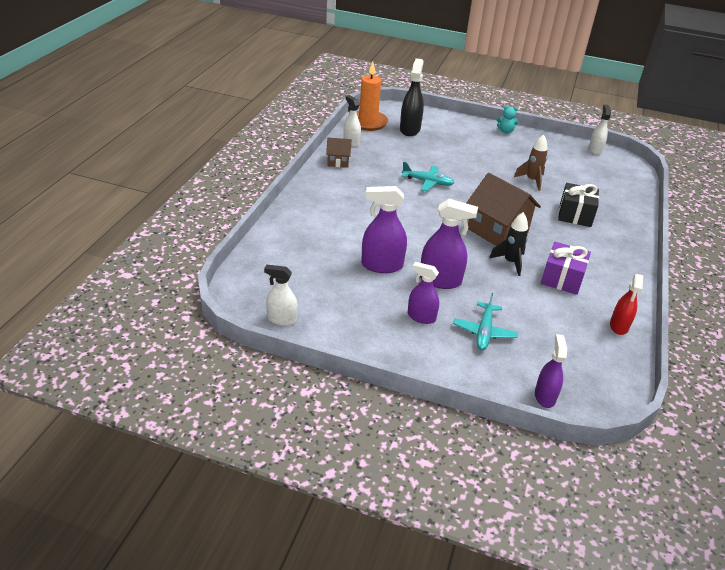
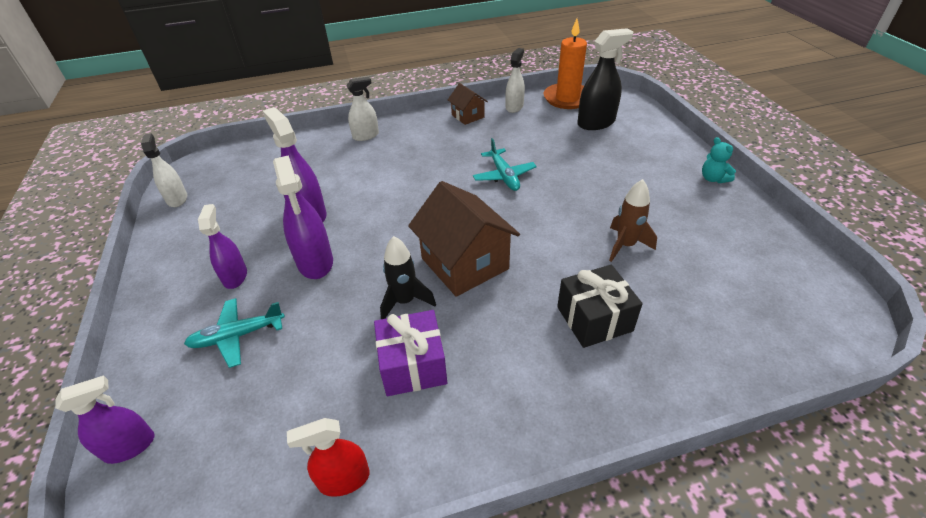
camera: 60 degrees right, 5 degrees up
brown house [466,173,541,246] -> brown house turned 45 degrees counterclockwise [408,181,520,297]
white spray bottle [589,104,611,155] -> white spray bottle moved to [346,77,379,141]

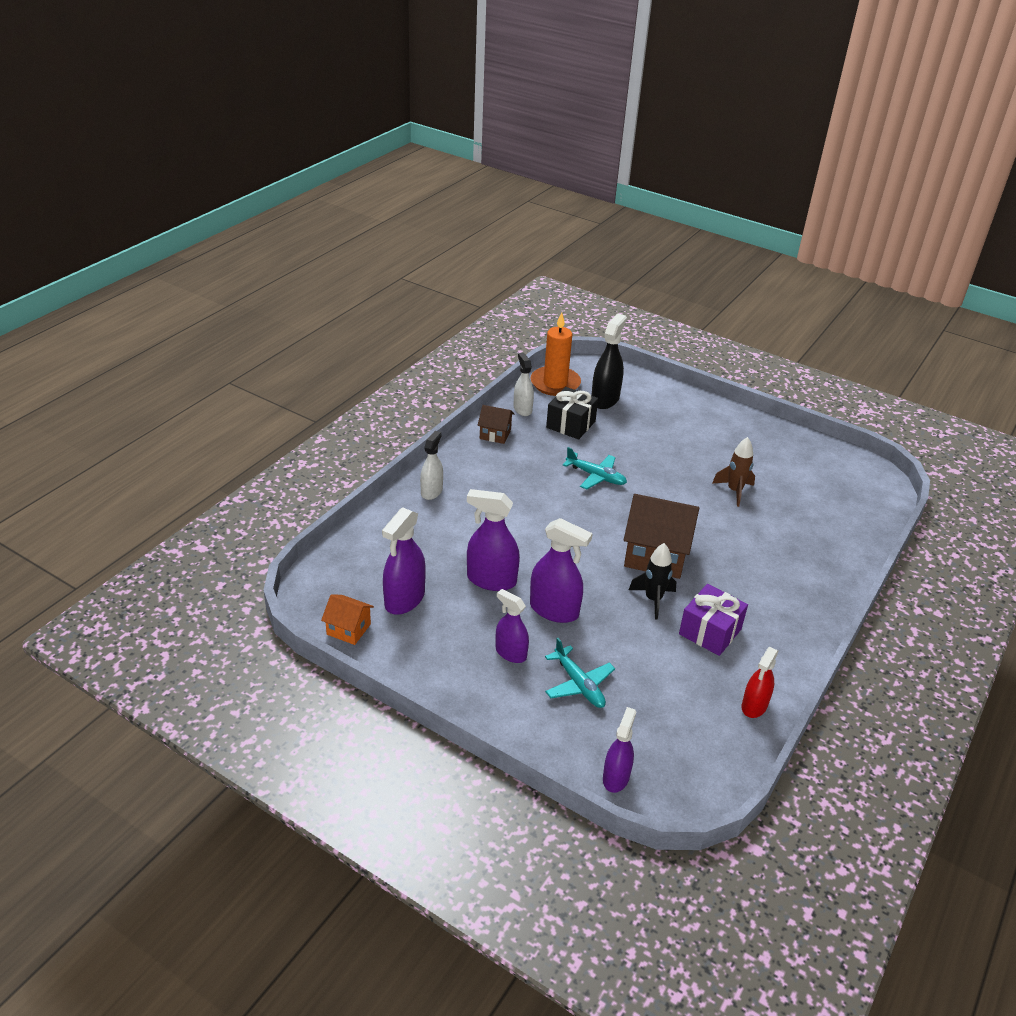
camera: 45 degrees left, 5 degrees down
white spray bottle [141,133,187,207] -> orange house [321,594,374,645]
turquoise plane [184,298,285,368] -> turquoise plane turned 60 degrees counterclockwise [545,638,615,708]
black gift [557,265,643,348] -> black gift moved to [546,387,598,440]
turquoise teddy bear [702,137,736,183] -> none
none -> purple spray bottle [382,507,426,615]

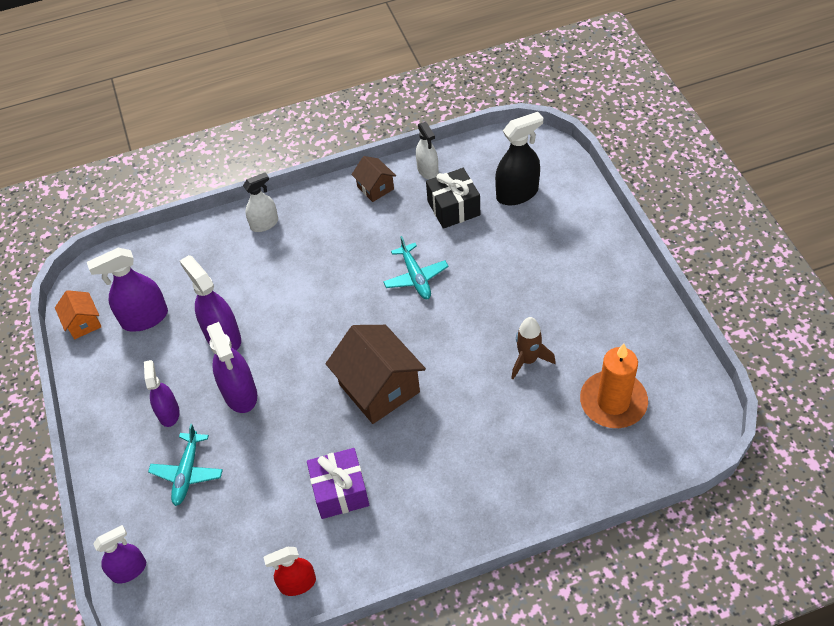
camera: 45 degrees right, 15 degrees up
white spray bottle [513,353,534,416] -> white spray bottle turned 135 degrees clockwise [416,122,439,179]
orange candle [530,312,581,396] -> orange candle moved to [580,344,648,428]
black rocket [629,543,676,619] -> none

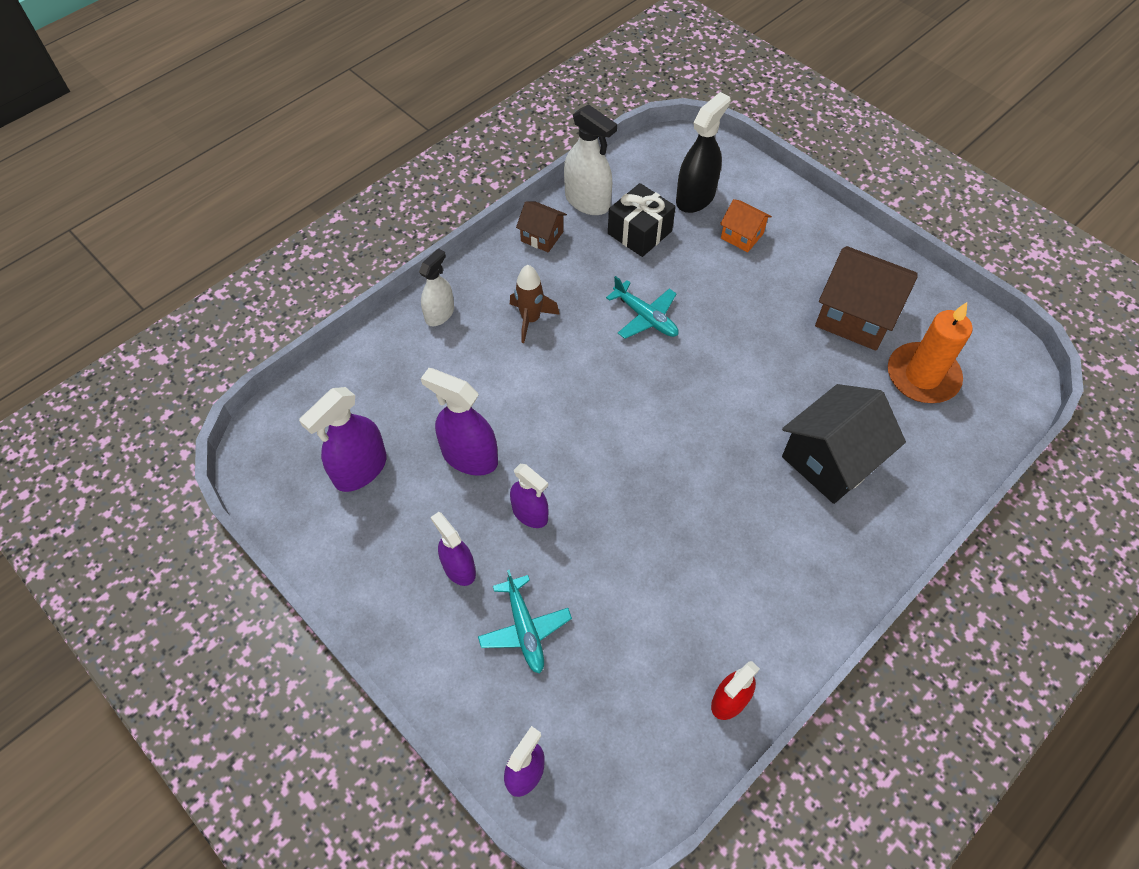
camera: 30 degrees left, 5 degrees up
orange house [55,290,102,339] -> orange house moved to [720,199,772,252]
purple spray bottle [207,322,257,413] -> purple spray bottle [510,464,548,528], size x0.66
purple gift [307,448,369,519] -> none
brown house [326,325,426,424] -> brown house moved to [815,246,918,351]
white spray bottle [416,122,439,179] -> white spray bottle [564,104,617,215], size x1.53
brown rocket [511,317,556,380] -> brown rocket moved to [510,265,560,343]
none -> black house [782,384,906,504]

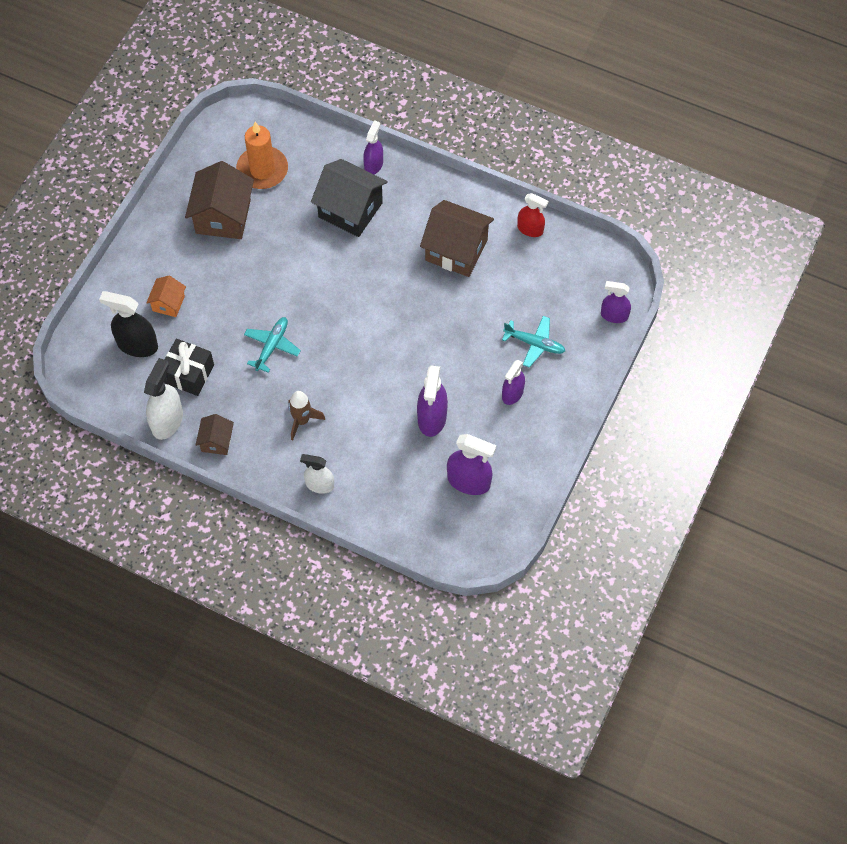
camera: 110 degrees left, 5 degrees up
turquoise plane [478,570,572,674] -> turquoise plane turned 60 degrees clockwise [502,316,565,368]
purple spray bottle [510,464,548,528] -> purple spray bottle moved to [363,120,383,174]
none -> brown house [420,200,494,277]

